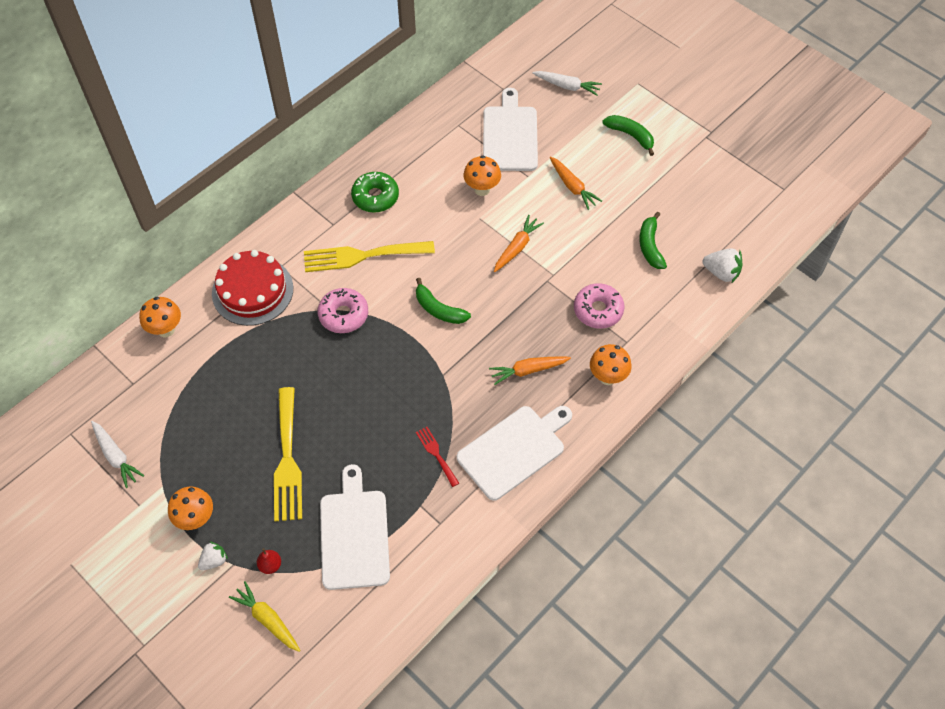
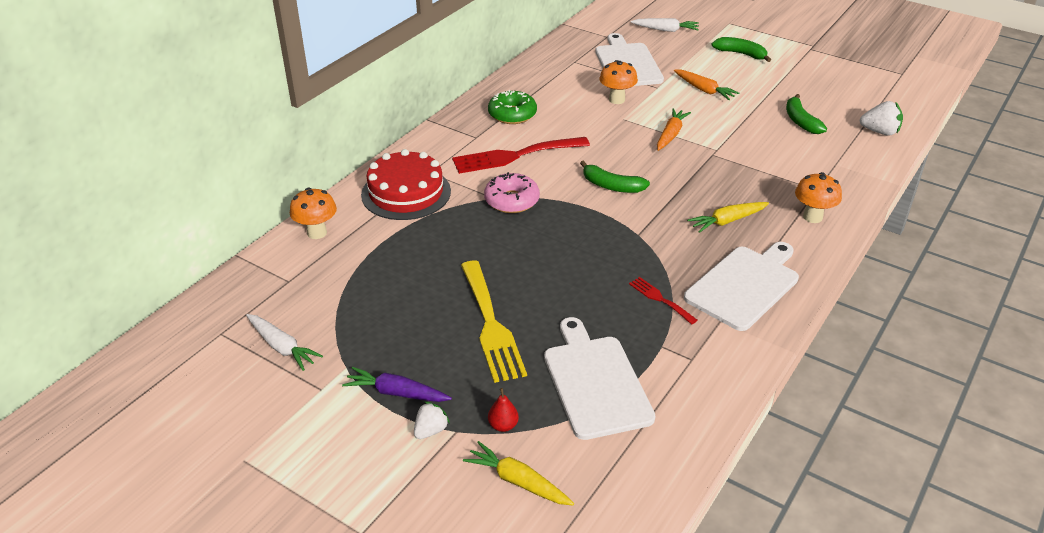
camera: 10 degrees left, 20 degrees down
orange mushroom [168,486,213,530] -> purple carrot [342,367,452,402]
yellow fork [304,241,435,272] -> red fork [452,137,590,174]
orange carrot [489,356,571,385] -> yellow carrot [687,202,769,233]
pink donut [574,283,625,329] -> none

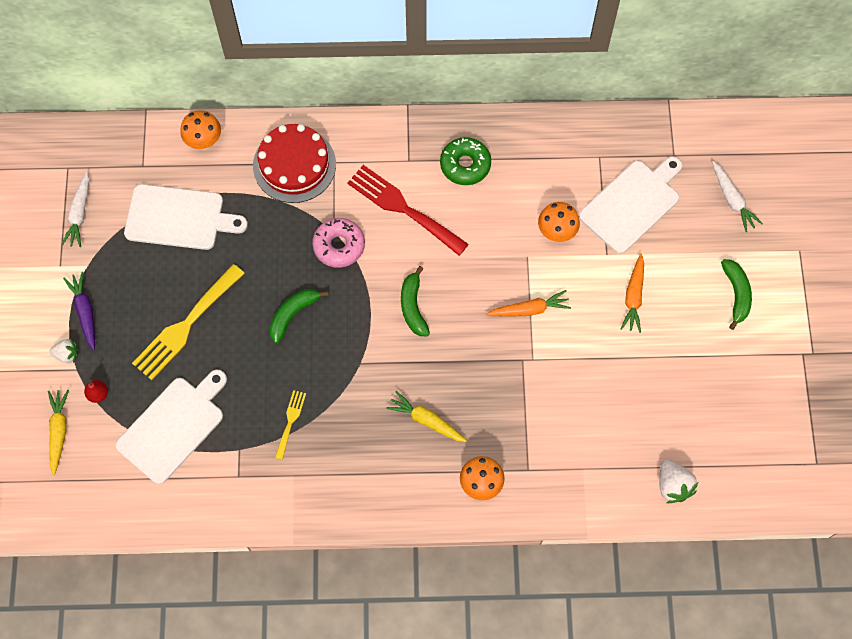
camera: 55 degrees right, 30 degrees up
red fork [629,277,698,325] -> yellow fork [275,390,306,460]
white cutting board [684,242,799,331] -> white cutting board moved to [124,184,248,250]
green banana [786,94,827,134] -> green banana moved to [269,289,329,344]

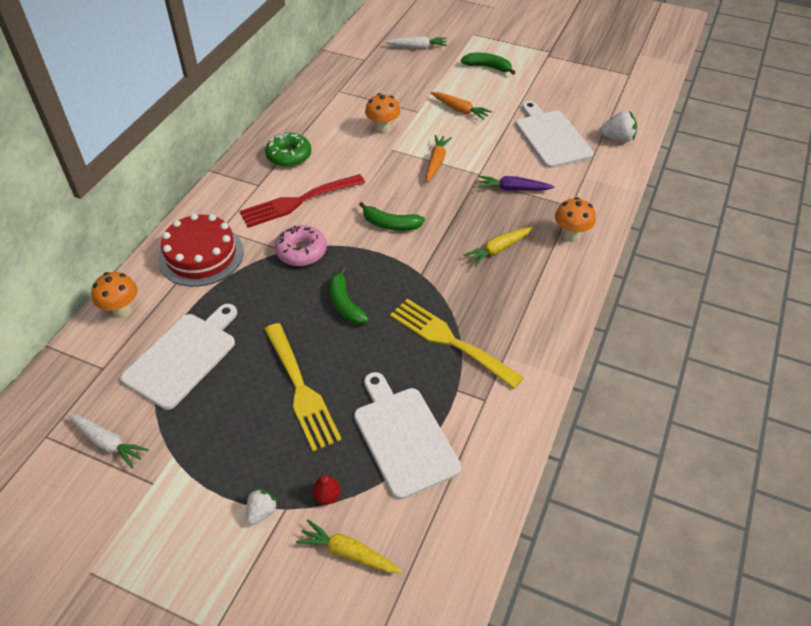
camera: 65 degrees left, 20 degrees down
purple carrot [63,272,95,350] -> purple carrot moved to [478,176,555,191]
yellow fork [275,390,306,460] -> yellow fork [390,299,524,389], size x2.03
white cutting board [579,156,682,254] -> white cutting board moved to [516,101,594,168]

